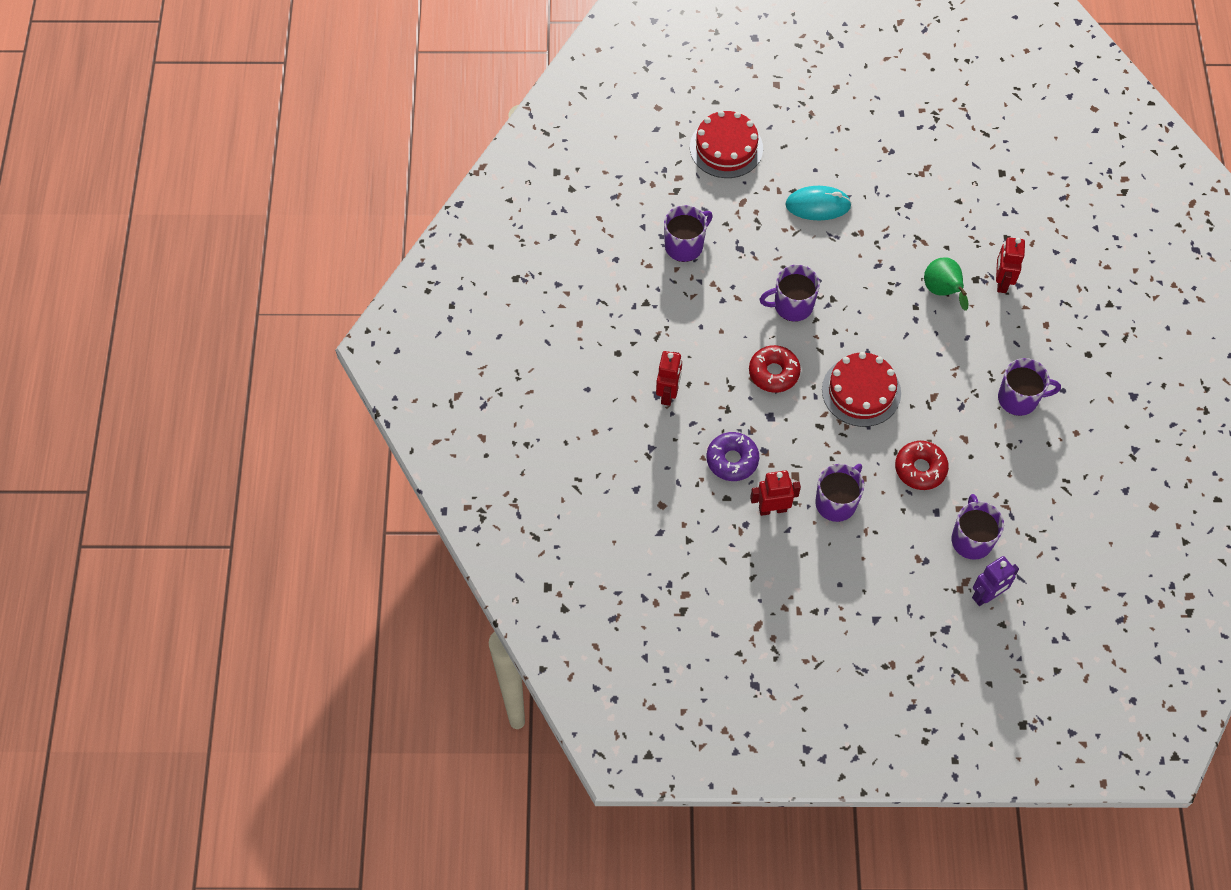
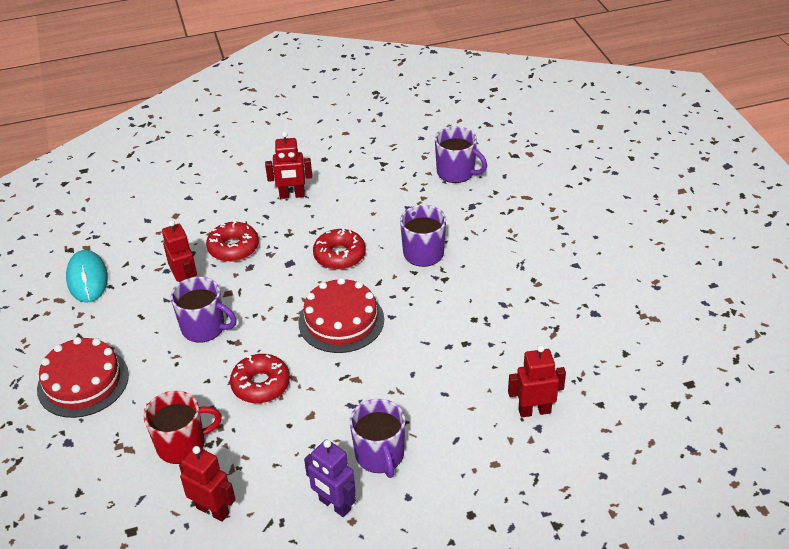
camera: 75 degrees right, 20 degrees down
red cake [690,110,763,178] -> red cake moved to [37,337,129,418]
purple donut [706,432,759,481] -> red donut [206,221,259,262]
turquoise mouse [785,186,852,220] -> turquoise mouse moved to [66,250,108,303]
green pear [924,257,969,311] -> none
purple mug [952,494,1004,560] -> red mug [144,391,222,464]
purple robot [972,556,1019,606] -> purple robot moved to [304,439,356,517]
none -> red robot [179,446,236,522]

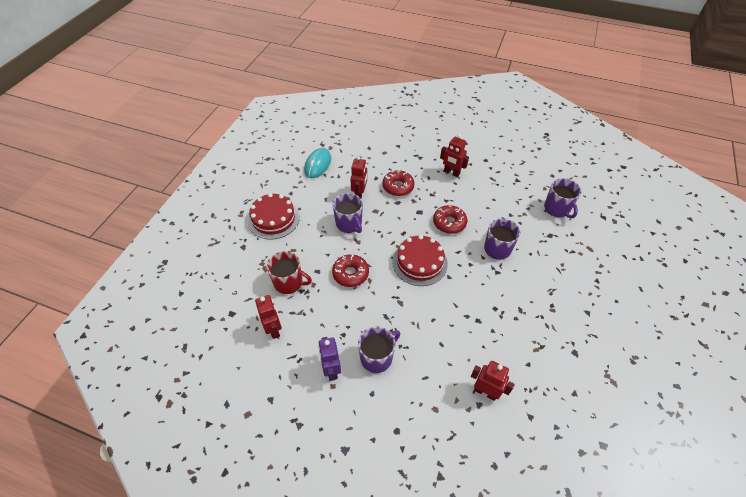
camera: 35 degrees right, 10 degrees up
purple mug [349,399,405,478] -> purple mug turned 150 degrees counterclockwise [358,326,400,373]

